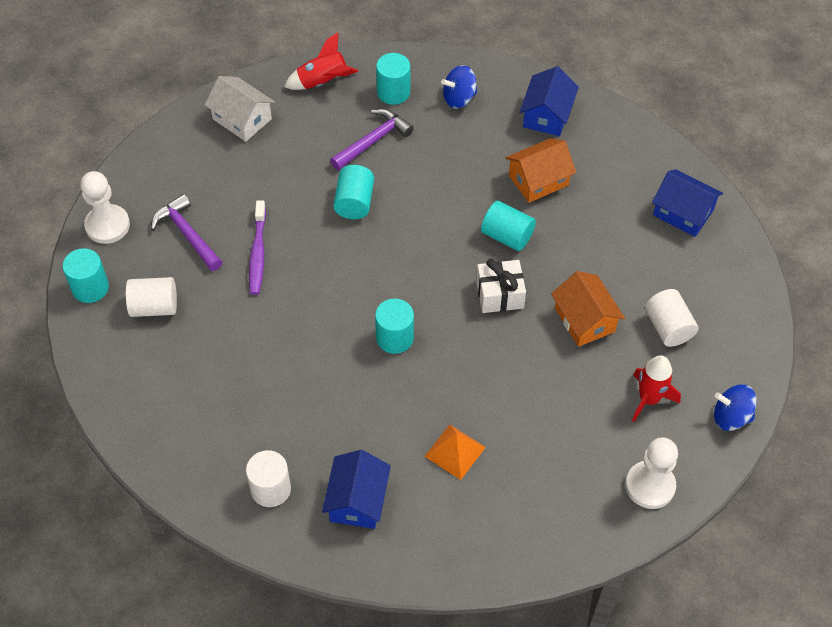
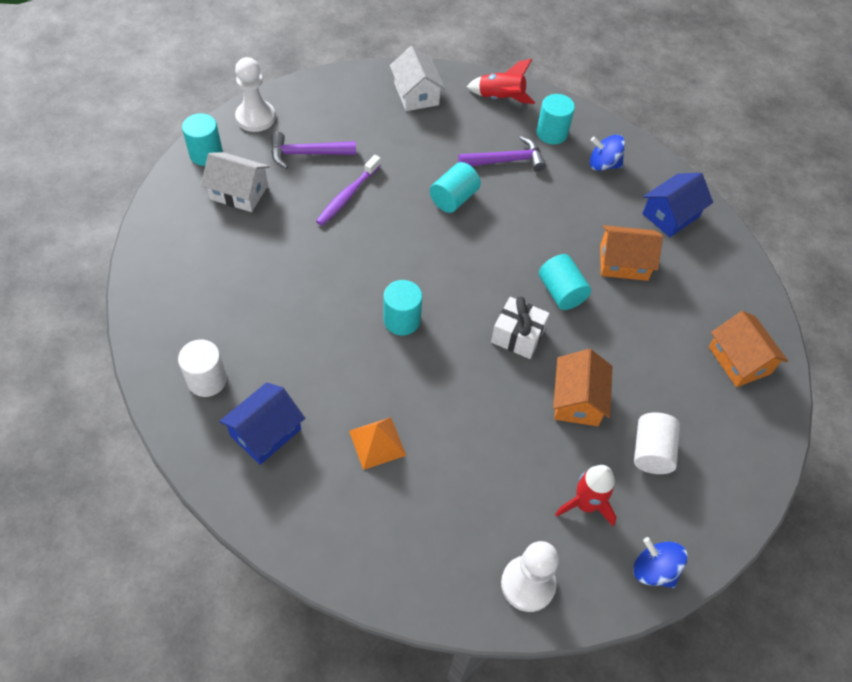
camera: 30 degrees right, 0 degrees up
white cylinder [126,277,177,317] -> white house [201,152,270,212]
purple hammer [151,194,223,271] -> purple hammer turned 90 degrees counterclockwise [271,132,356,169]
blue house [652,169,723,237] -> orange house [709,311,788,387]

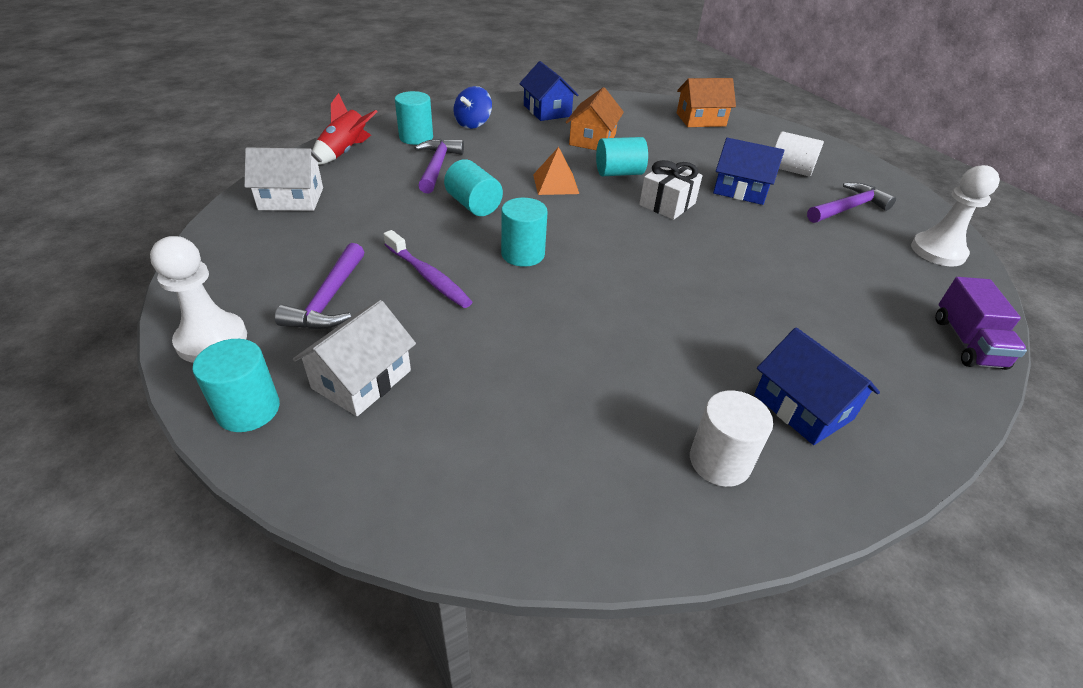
camera: 75 degrees left, 15 degrees down
orange pyramid [349,417,406,470] -> orange pyramid moved to [533,147,579,195]
turquoise cylinder [384,280,422,335] -> turquoise cylinder moved to [501,198,548,267]
orange house [553,349,613,426] -> blue house [713,138,785,205]
red rocket [555,465,617,526] -> purple hammer [807,182,896,223]
blue spinning top [633,537,688,588] -> none
none -> purple truck [935,277,1027,370]

